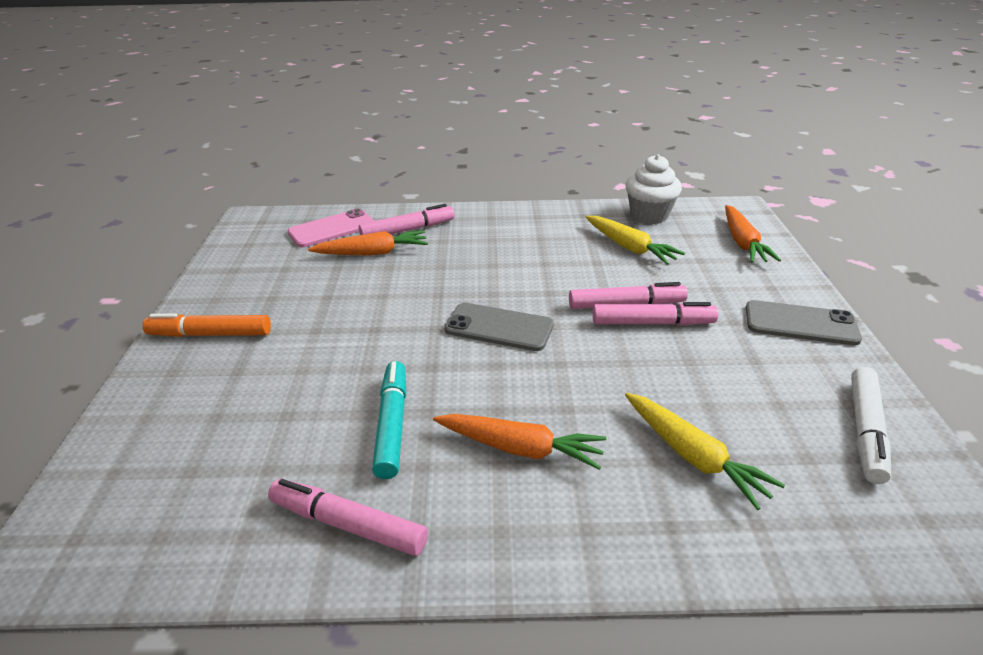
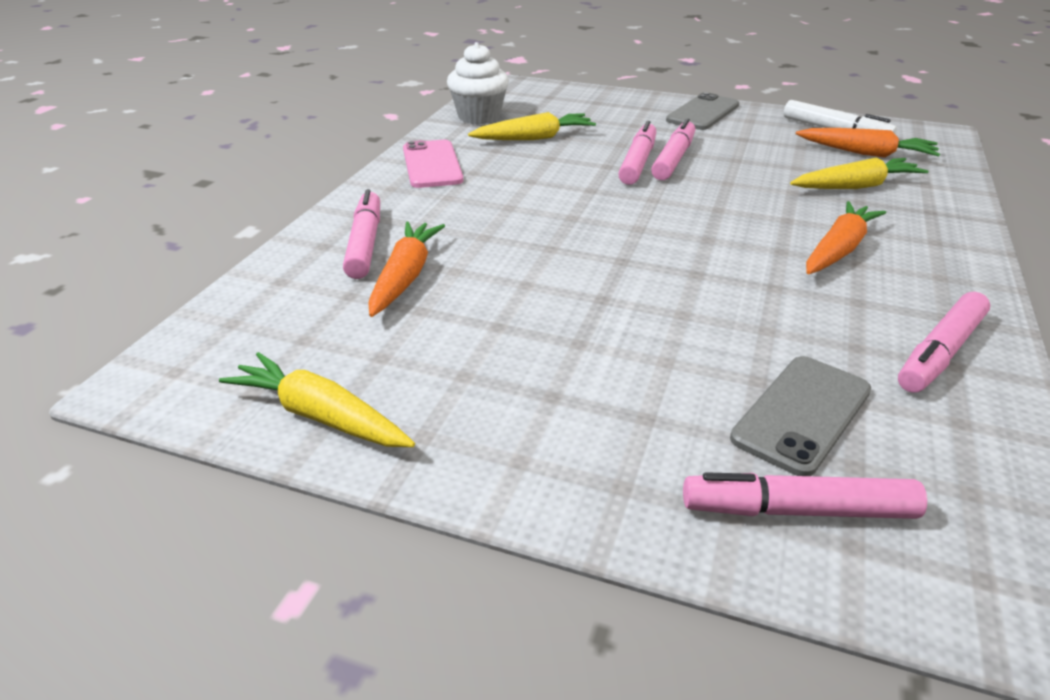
camera: 70 degrees left, 0 degrees up
orange marker [143,314,271,337] -> none
pink phone [287,208,374,247] -> pink phone moved to [403,140,463,188]
turquoise marker [372,361,406,479] -> none
grey phone [444,303,554,351] -> grey phone moved to [730,356,871,476]
orange carrot [725,205,781,263] -> orange carrot moved to [796,128,940,158]
none -> yellow carrot [219,352,415,447]
none -> pink marker [683,472,927,519]

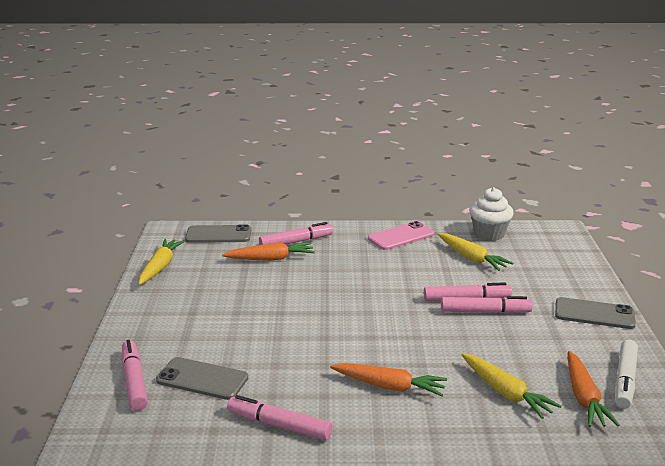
camera: 70 degrees right, 10 degrees down
none -> grey phone [185,224,251,243]

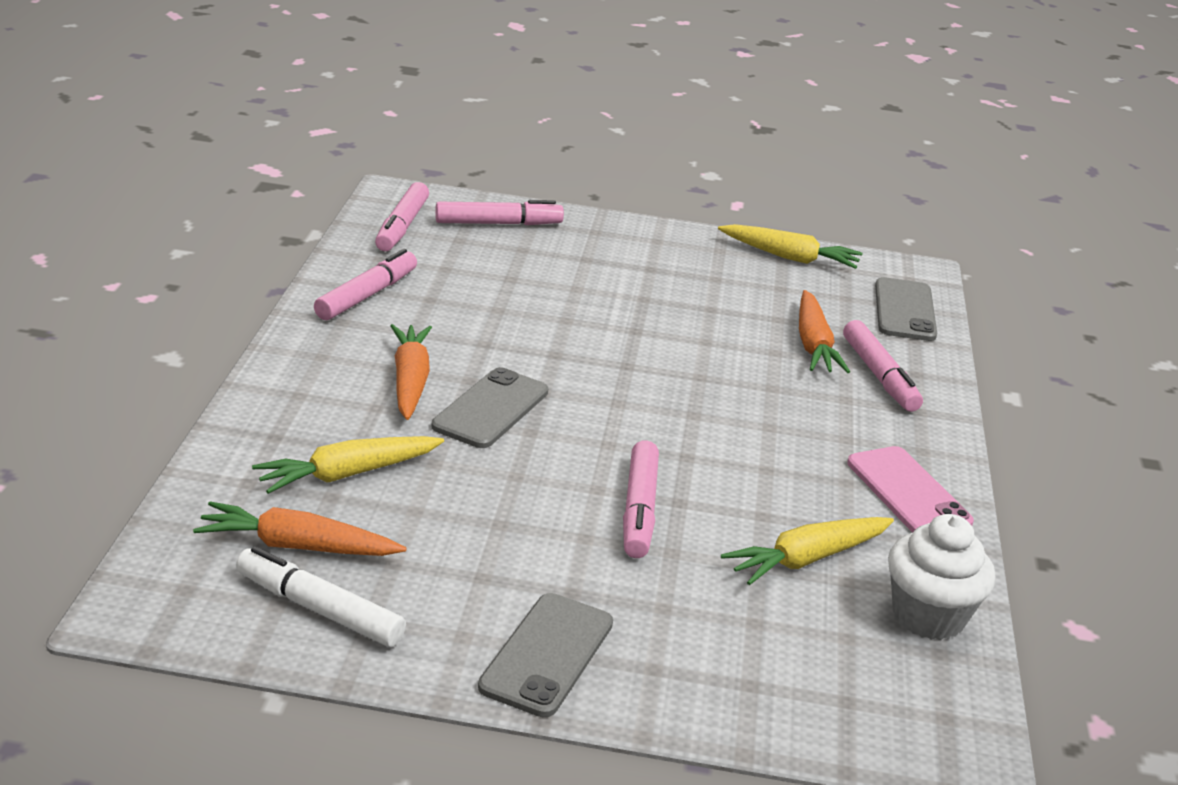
camera: 95 degrees right, 5 degrees up
grey phone [156,357,248,400] -> grey phone moved to [432,367,548,448]
orange carrot [330,363,447,396] -> orange carrot turned 150 degrees clockwise [390,324,432,420]
pink marker [441,296,533,314] -> pink marker moved to [375,182,429,251]

